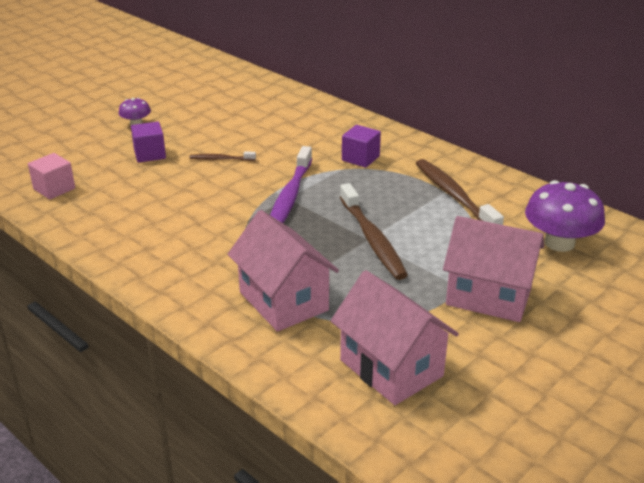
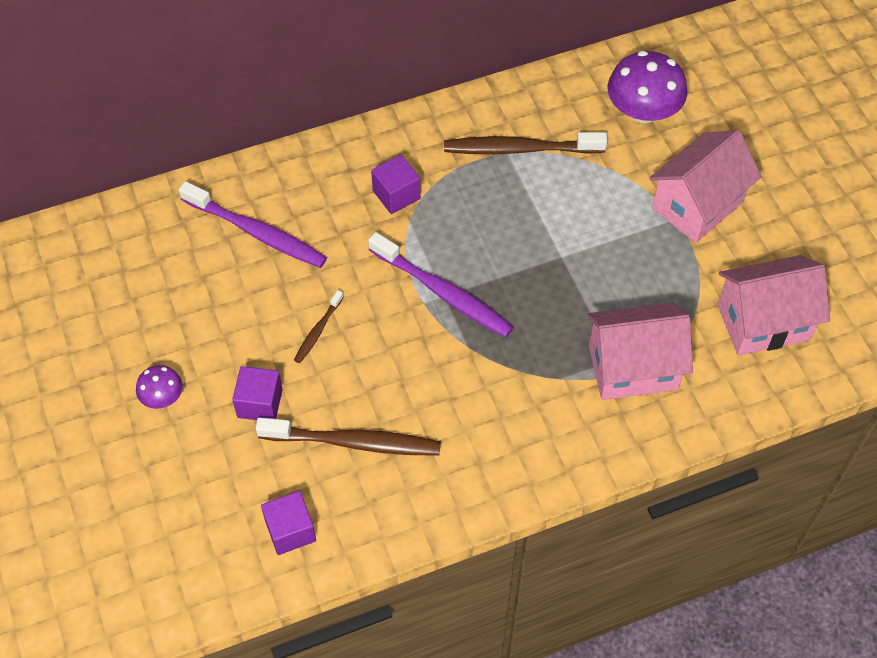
camera: 65 degrees left, 25 degrees up
pink cube [28,153,75,200] -> purple cube [261,491,316,555]
brown toothbrush [340,183,408,280] -> brown toothbrush moved to [256,417,441,455]
none -> purple toothbrush [179,181,327,268]

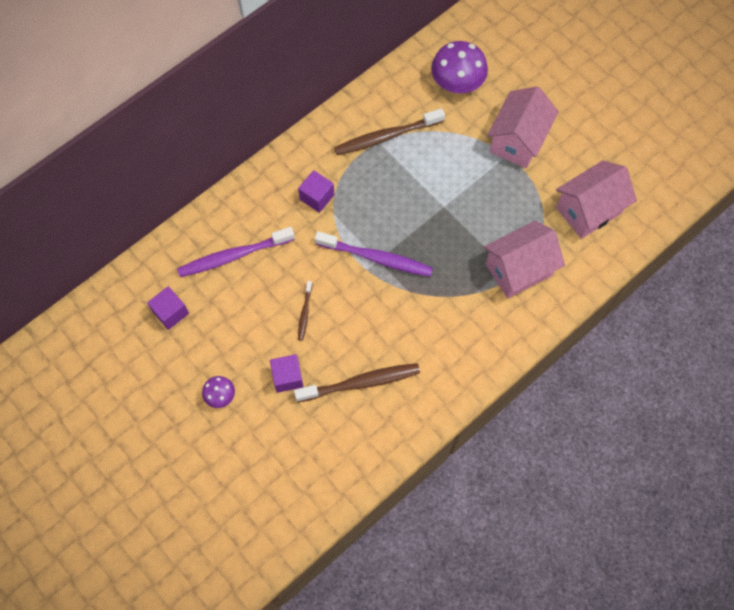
camera: 20 degrees left, 10 degrees up
purple toothbrush [179,181,327,268] -> purple toothbrush turned 150 degrees clockwise [177,227,295,277]
purple cube [261,491,316,555] -> purple cube moved to [147,286,189,330]

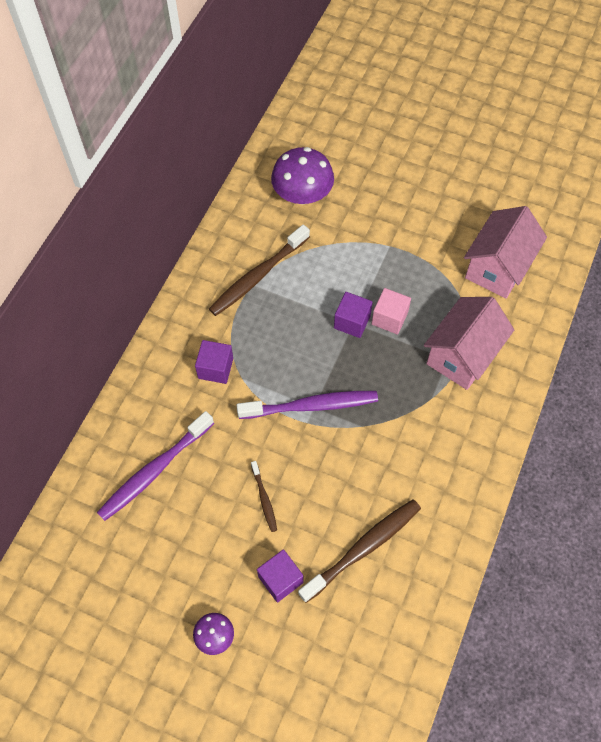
camera: 25 degrees left, 5 degrees down
purple cube [147,286,189,330] -> purple cube moved to [334,292,373,338]
pink house [487,86,559,168] -> none
none -> pink cube [372,288,411,334]

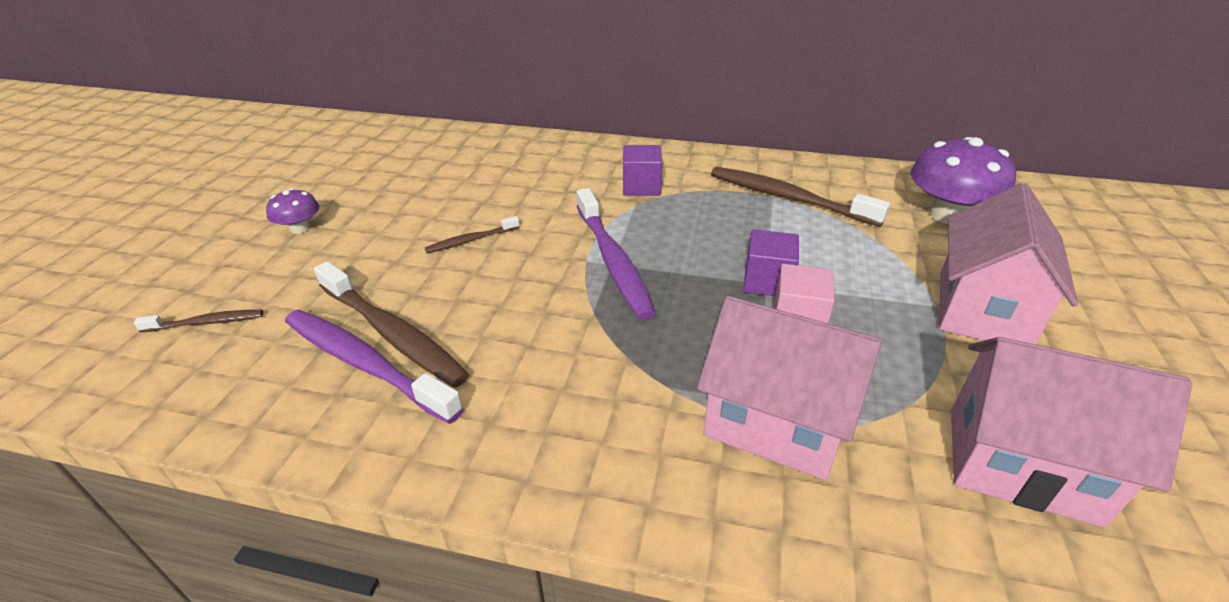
camera: 80 degrees right, 25 degrees down
purple toothbrush [97,411,214,521] -> purple toothbrush moved to [285,310,464,424]
purple cube [257,549,304,602] -> none
none -> brown toothbrush [134,310,263,332]
none -> pink house [939,183,1078,344]

